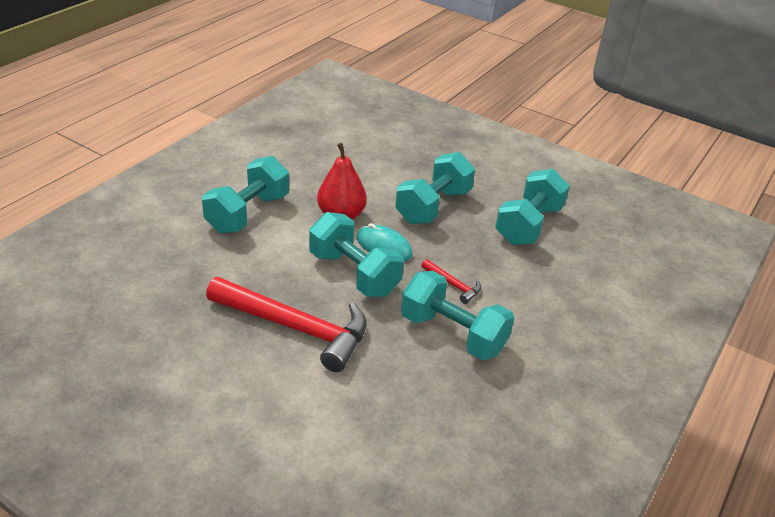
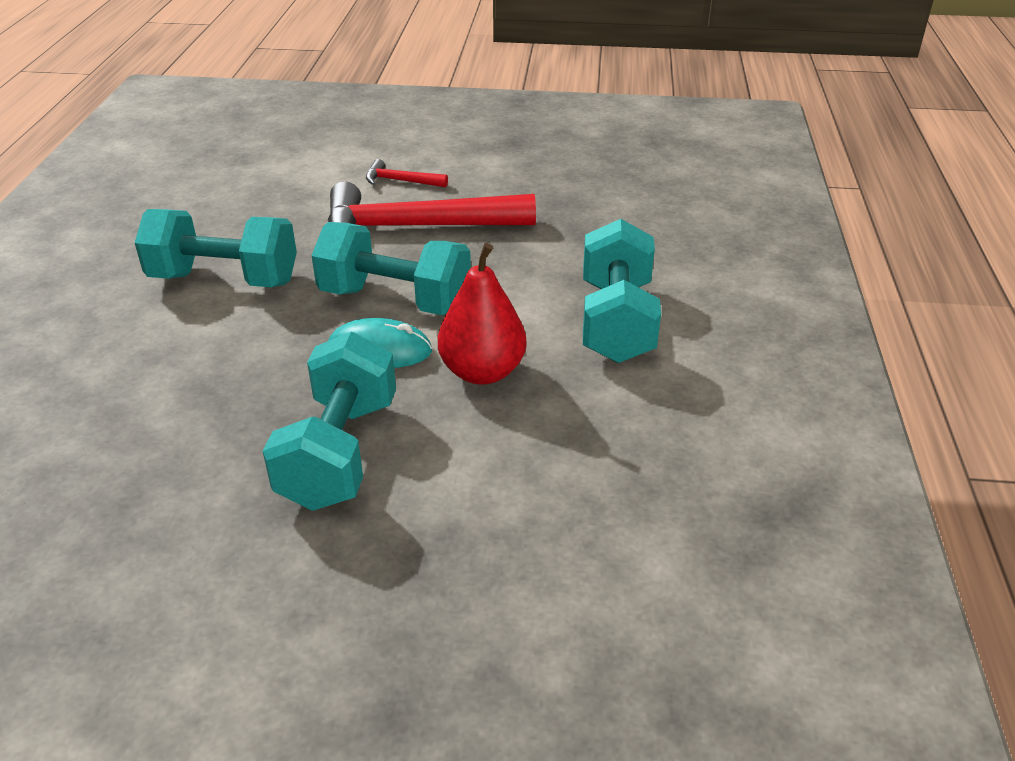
camera: 155 degrees right, 0 degrees up
red hammer [421,259,481,304] -> red hammer moved to [366,159,448,187]
turquoise dumbbell [495,169,570,245] -> none

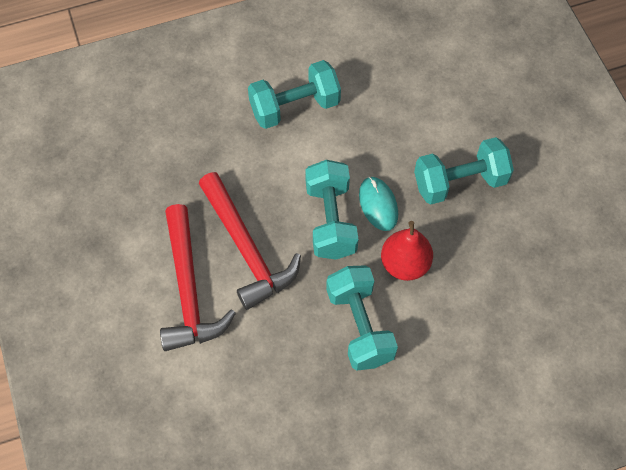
camera: 115 degrees left, 25 degrees up
red hammer [366,159,448,187] -> red hammer [160,204,236,351], size x2.32
red pear [438,243,527,385] -> red pear moved to [381,221,433,281]

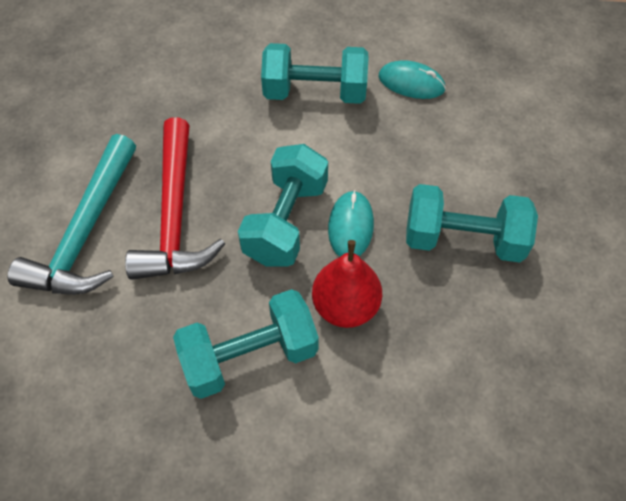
camera: 25 degrees right, 5 degrees down
red hammer [160,204,236,351] -> turquoise hammer [7,134,136,295]
turquoise dumbbell [326,265,398,370] -> turquoise dumbbell turned 60 degrees clockwise [173,289,319,399]
none -> turquoise mouse [378,60,446,99]

